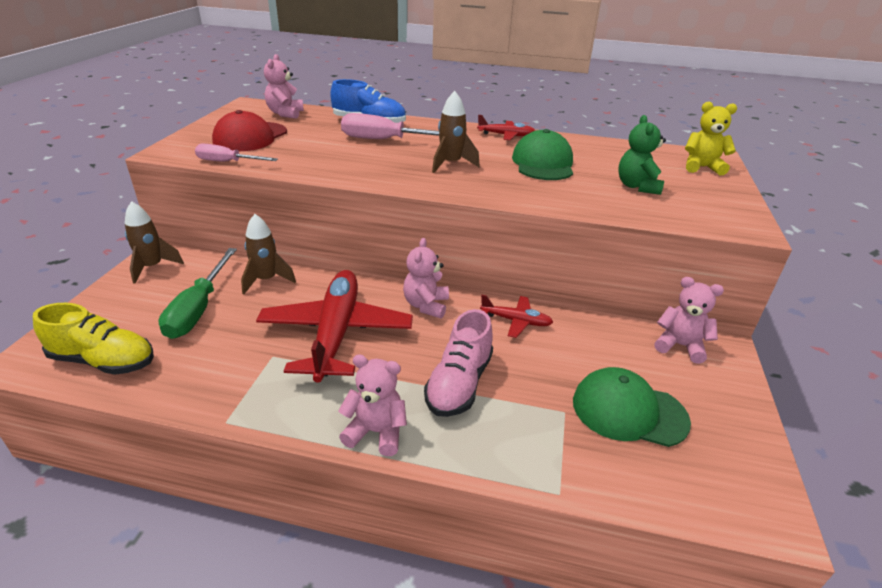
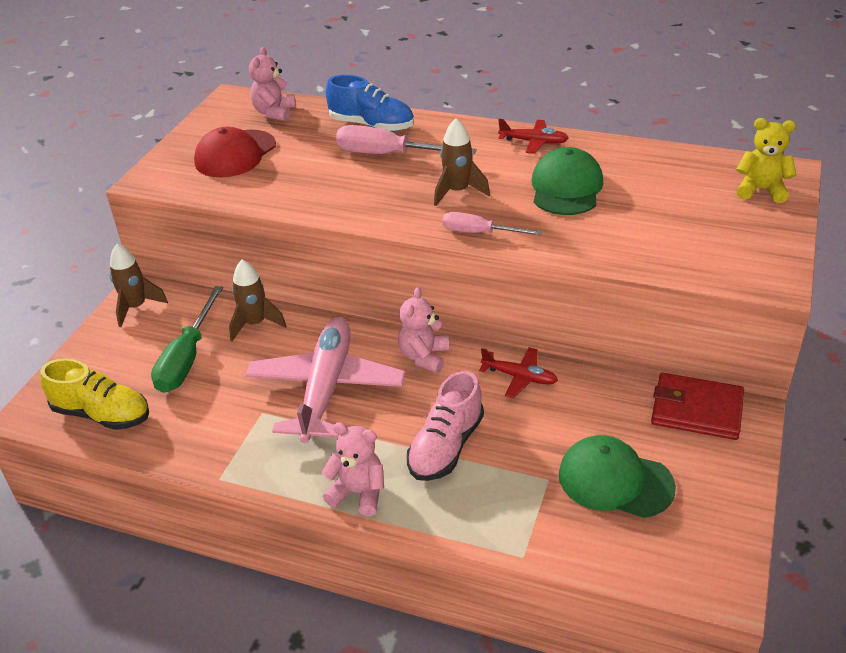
camera: 10 degrees right, 5 degrees up
pink screwdriver [195,143,278,162] -> pink screwdriver moved to [443,212,542,235]
red plane [256,270,413,383] -> pink plane [245,317,405,443]
green teddy bear [618,115,666,195] -> none
pink teddy bear [654,277,724,364] -> red wallet [651,373,744,440]

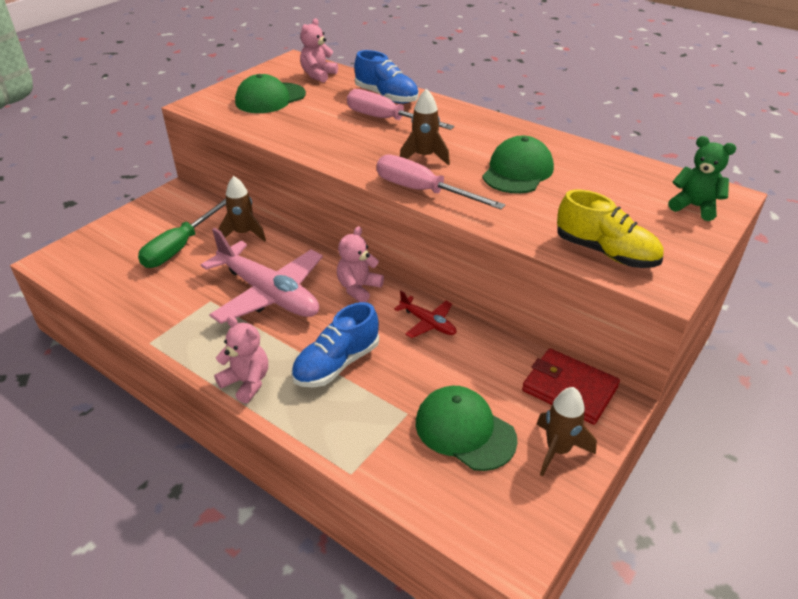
camera: 15 degrees right, 0 degrees up
yellow shoe [40,359,149,430] -> yellow shoe moved to [557,190,664,268]
brown rocket [110,244,168,327] -> brown rocket moved to [537,387,597,476]
red cap [194,127,276,177] -> green cap [235,74,306,113]
pink plane [245,317,405,443] -> pink plane turned 105 degrees clockwise [201,228,323,324]
pink shoe [407,371,484,481] -> blue shoe [291,302,379,388]
pink screwdriver [443,212,542,235] -> pink screwdriver [377,154,505,209], size x1.60
red plane [498,119,569,154] -> none
yellow teddy bear [736,118,796,203] -> green teddy bear [669,136,736,221]

